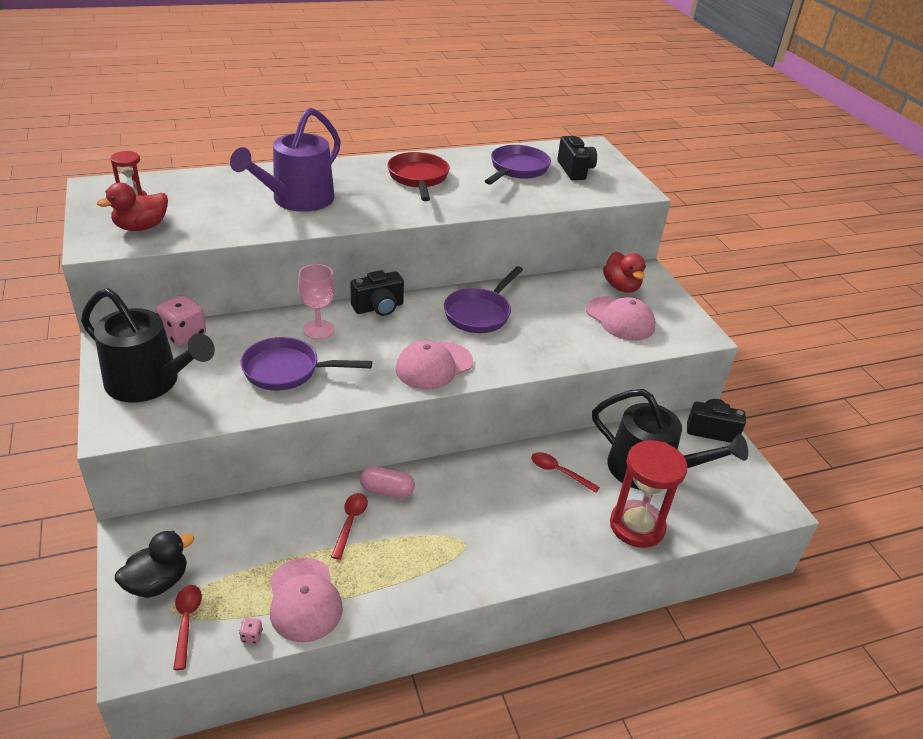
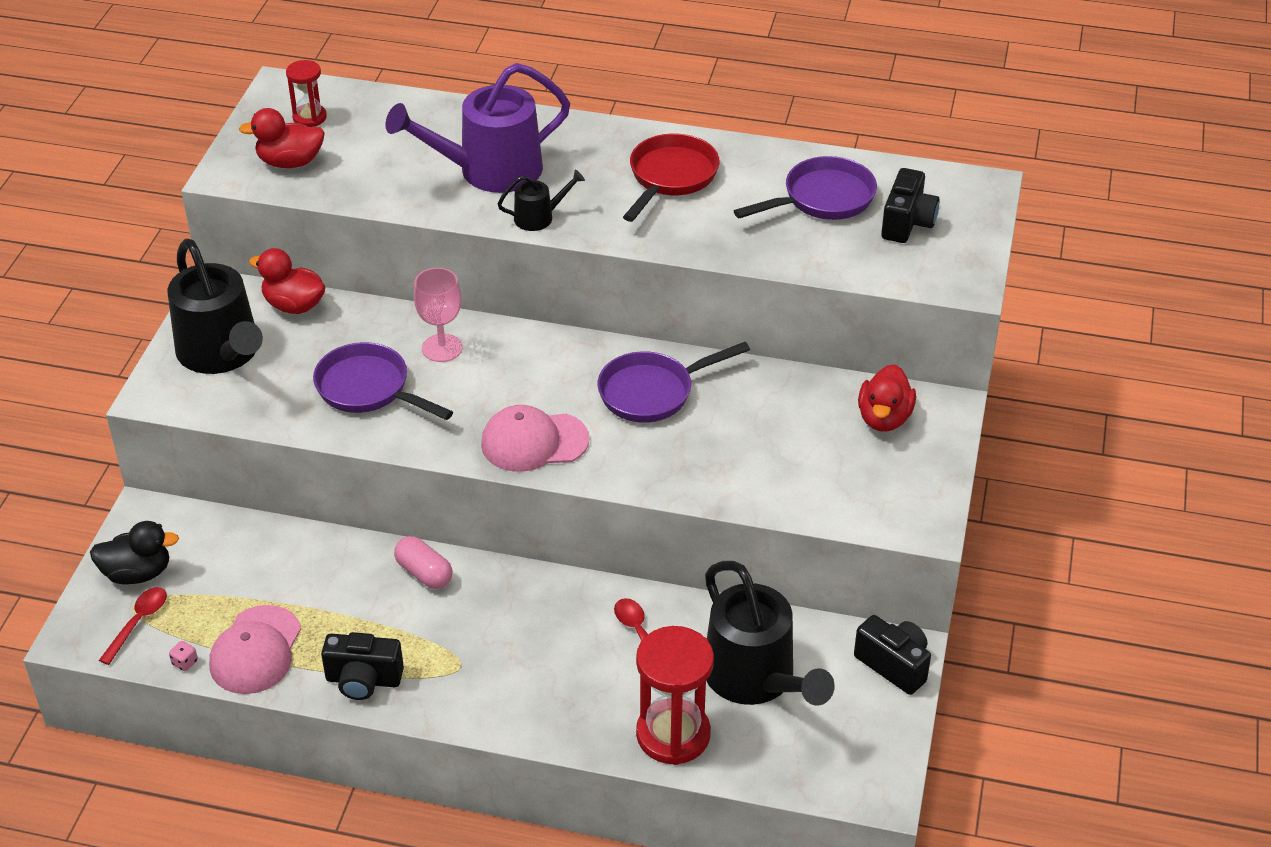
camera: 35 degrees right, 5 degrees up
pink dice [155,295,206,346] -> red duck [249,248,325,314]
red spoon [331,493,368,560] -> none
black camera [350,270,404,316] -> black camera moved to [321,632,404,700]
pink cap [586,296,655,341] -> none
none -> black watering can [498,170,585,231]

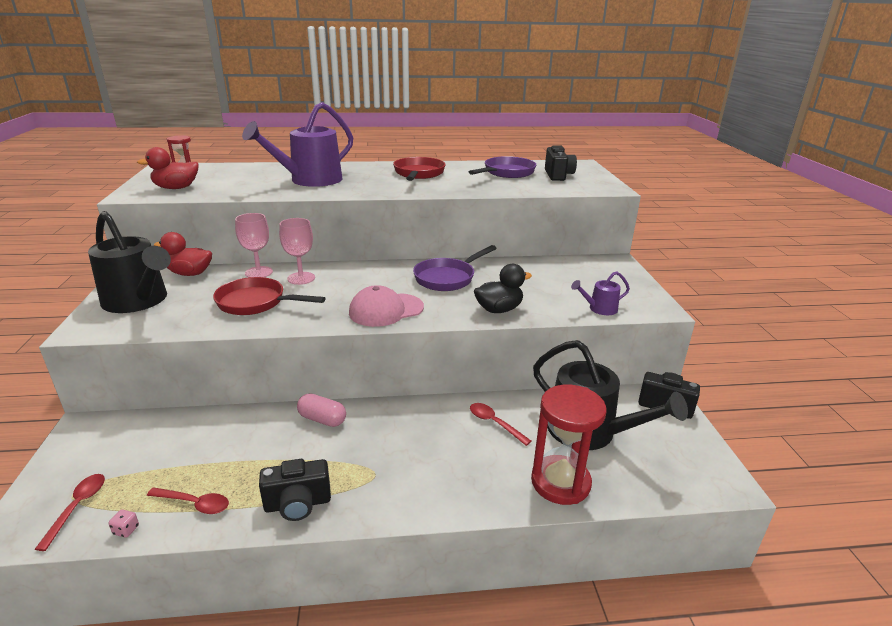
camera: 20 degrees left, 15 degrees down
black duck [90,521,179,584] -> black duck moved to [474,264,532,313]
pink cap [209,605,301,694] -> red spoon [147,487,229,514]
purple pan [313,342,453,420] -> red pan [213,277,325,315]
black watering can [498,170,585,231] -> none
red duck [858,364,916,432] -> none
none -> pink goblet [235,213,273,277]
none -> purple watering can [571,271,630,315]

